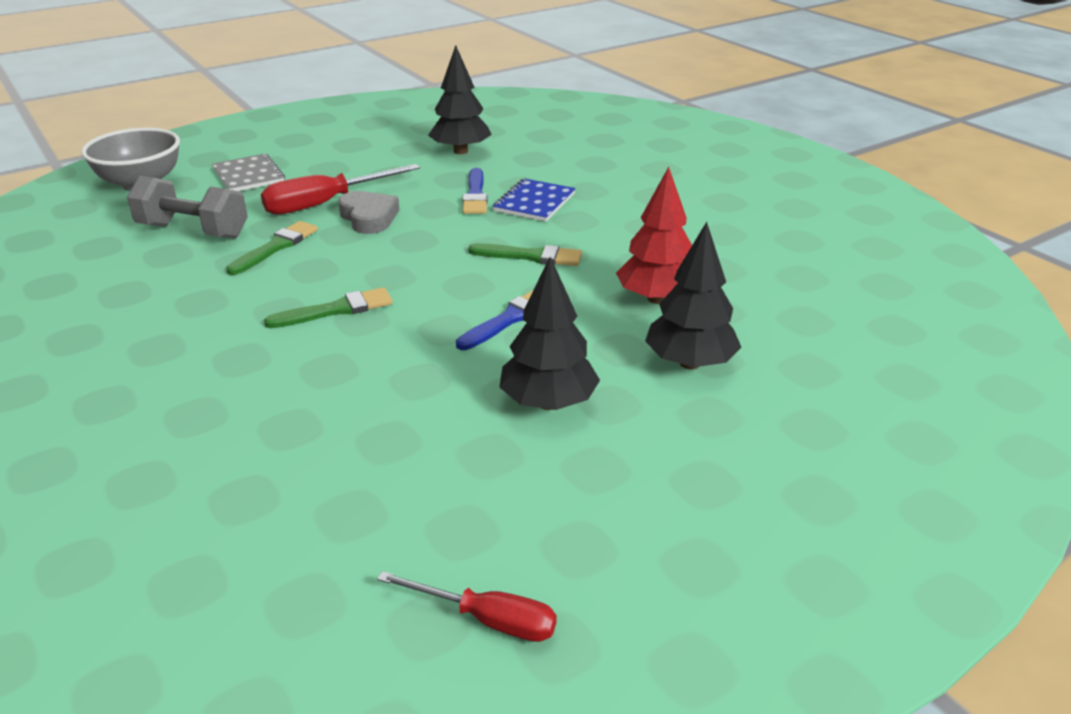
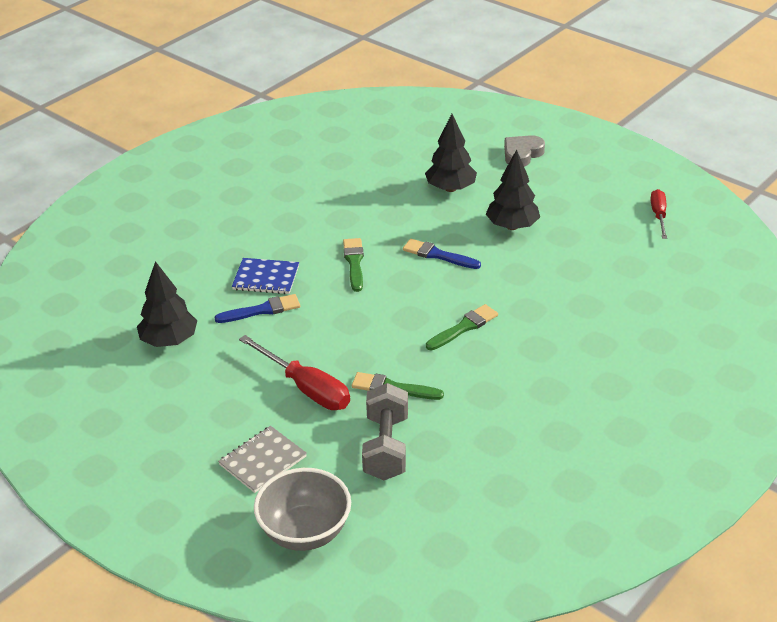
camera: 105 degrees left, 5 degrees up
green brush [264,287,393,328] -> green brush turned 90 degrees clockwise [426,304,498,350]
grey heart [338,191,399,234] -> grey heart moved to [504,135,545,167]
red tree [616,167,692,304] -> none

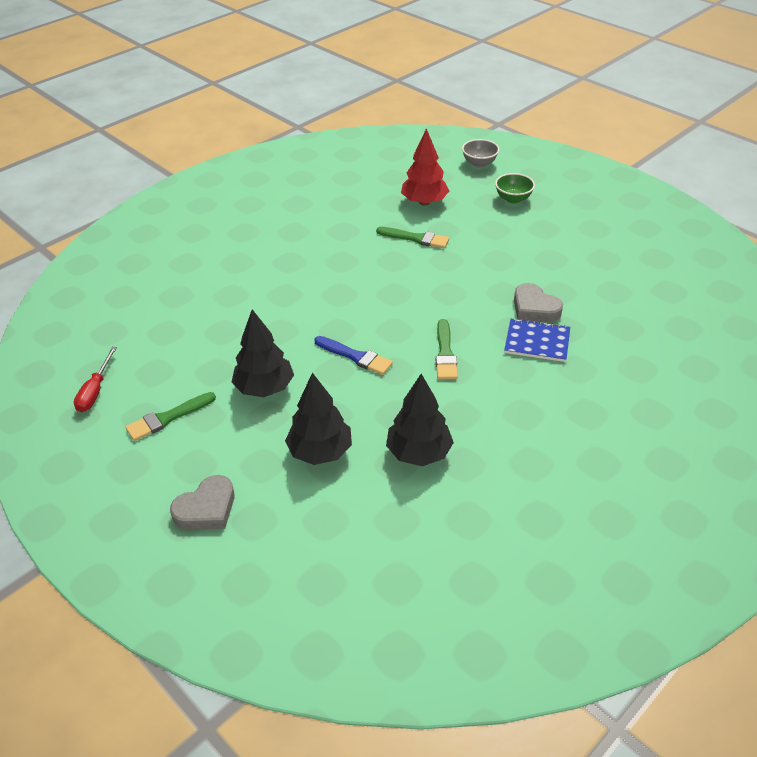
camera: 175 degrees left, 5 degrees up
black tree [137,261,197,347] -> black tree moved to [386,374,454,466]
blue brush [214,294,300,323] -> grey heart [514,283,563,322]
grey notebook [218,426,307,493] -> green bowl [495,173,535,203]
red screwdriver [239,335,350,410] -> none
grey bowl [254,468,351,551] -> grey bowl [462,139,500,167], size x0.61
grey dumbbell [362,383,408,480] -> red tree [401,128,449,206]
green brush [426,304,498,350] -> green brush moved to [125,392,216,441]

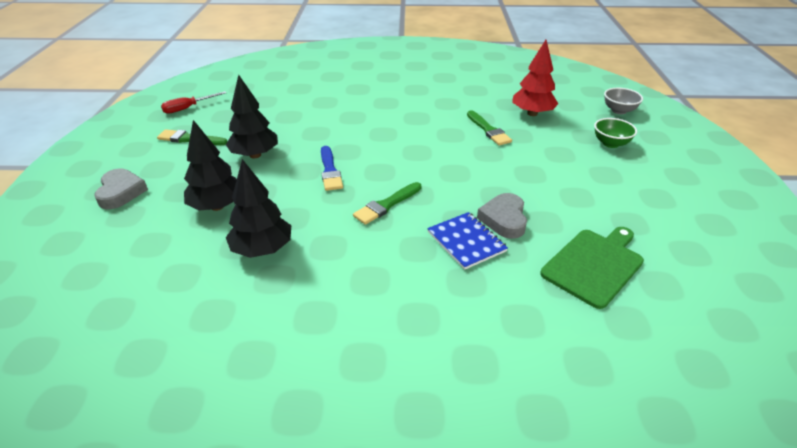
camera: 45 degrees right, 5 degrees down
grey heart [170,475,234,530] -> grey heart turned 105 degrees counterclockwise [95,169,148,209]
none -> green cutting board [540,227,644,309]

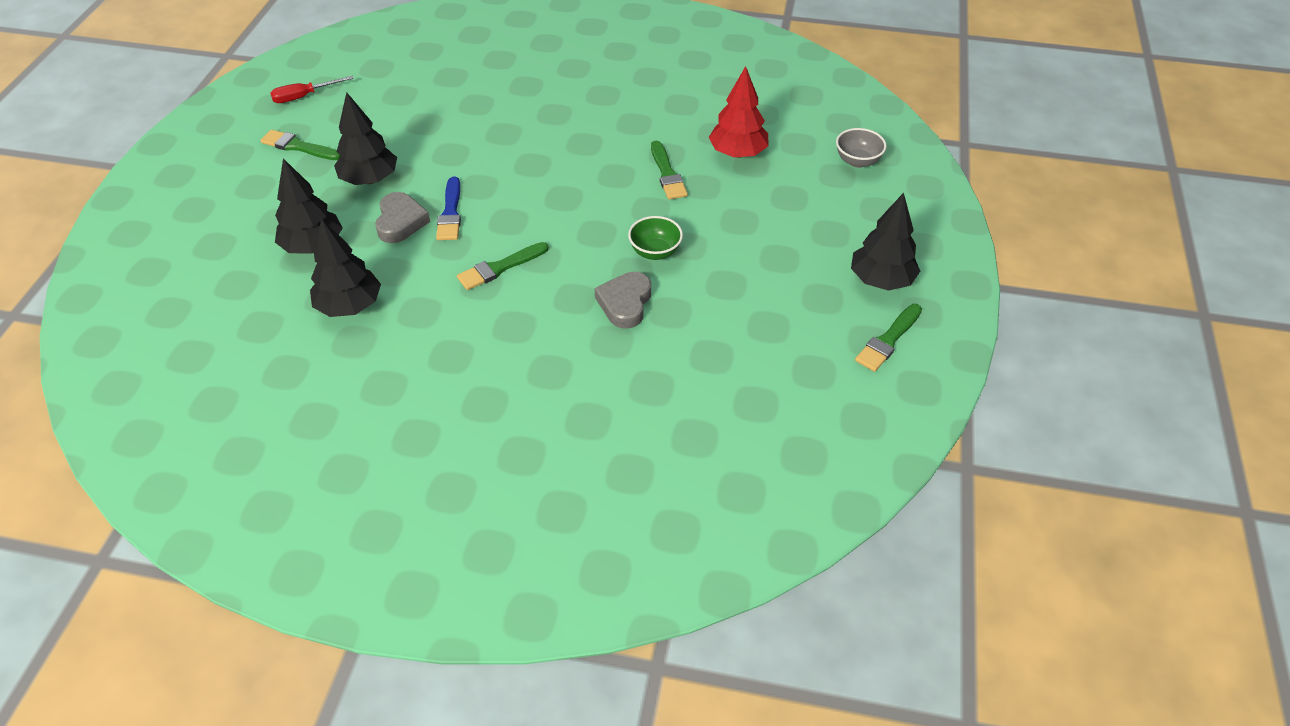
camera: 10 degrees right, 10 degrees up
grey heart [95,169,148,209] -> grey heart moved to [375,192,430,243]
blue notebook [427,212,508,270] -> none
green cutting board [540,227,644,309] -> none
green bowl [594,118,637,148] -> green bowl moved to [628,216,683,260]
none -> black tree [851,193,920,291]
none -> green brush [855,304,922,372]

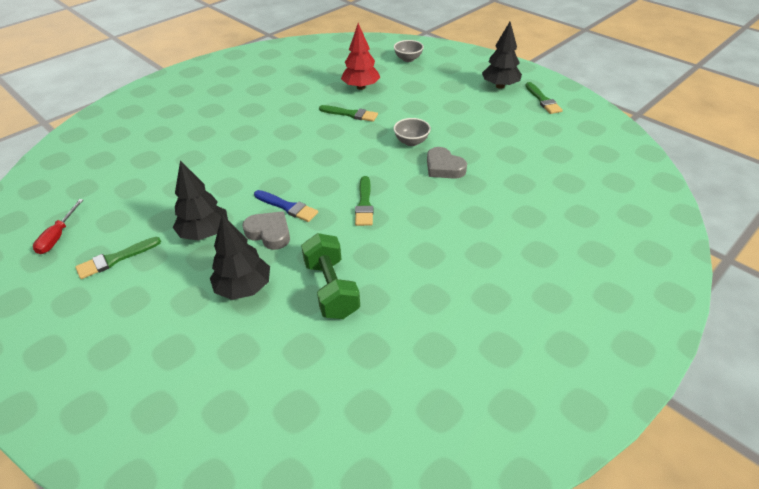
camera: 55 degrees left, 5 degrees down
black tree [310,219,381,317] -> green dumbbell [301,233,360,319]
green bowl [628,216,683,260] -> grey bowl [393,118,431,146]

